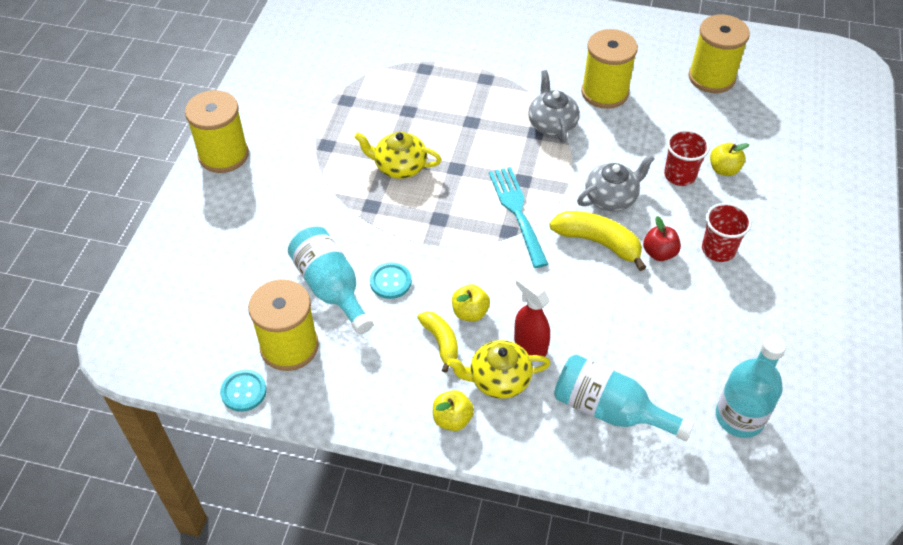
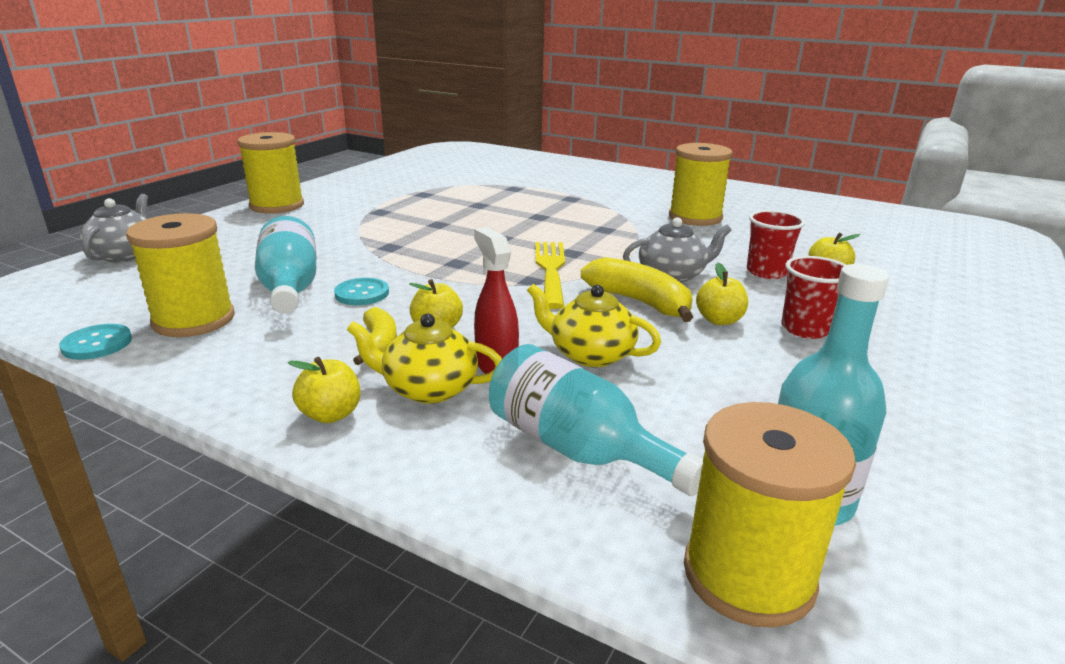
camera: 15 degrees right, 25 degrees down
yellow teapot [354,132,442,179] -> yellow teapot moved to [527,284,661,367]
turquoise fork [489,167,548,268] -> yellow fork [535,242,565,309]
grey teapot [528,70,580,143] -> grey teapot moved to [80,194,150,262]
red apple [643,216,681,261] -> yellow apple [696,263,748,325]
yellow spool [688,15,750,93] -> yellow spool moved to [684,402,856,628]

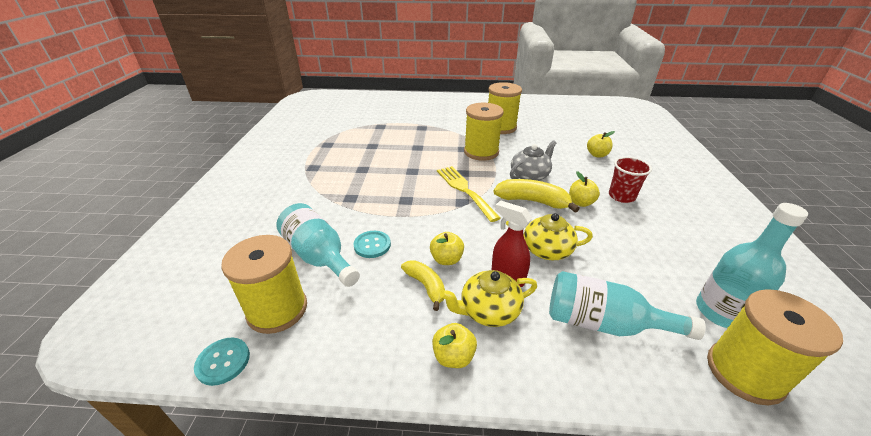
camera: 25 degrees left, 10 degrees up
grey teapot [80,194,150,262] -> none
yellow spool [238,132,304,214] -> yellow spool moved to [464,103,504,161]
red cup [747,210,805,279] -> none

